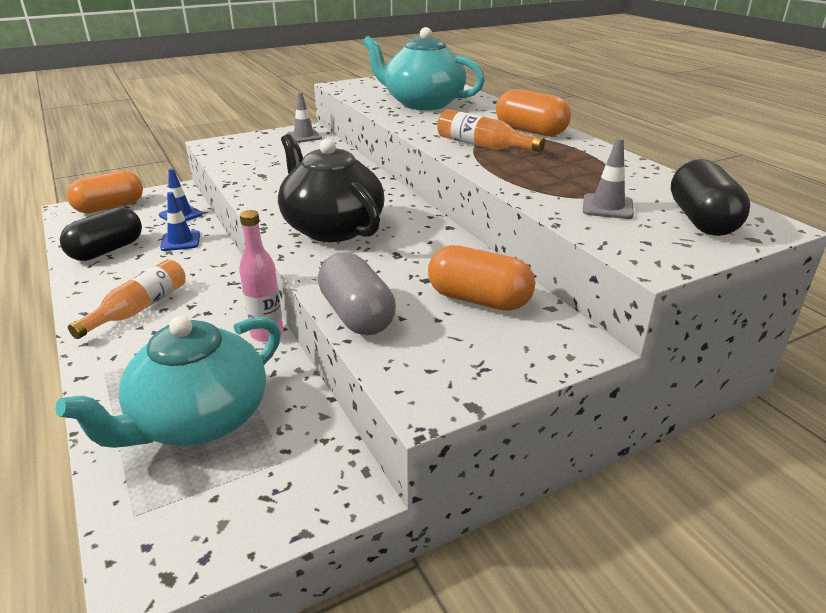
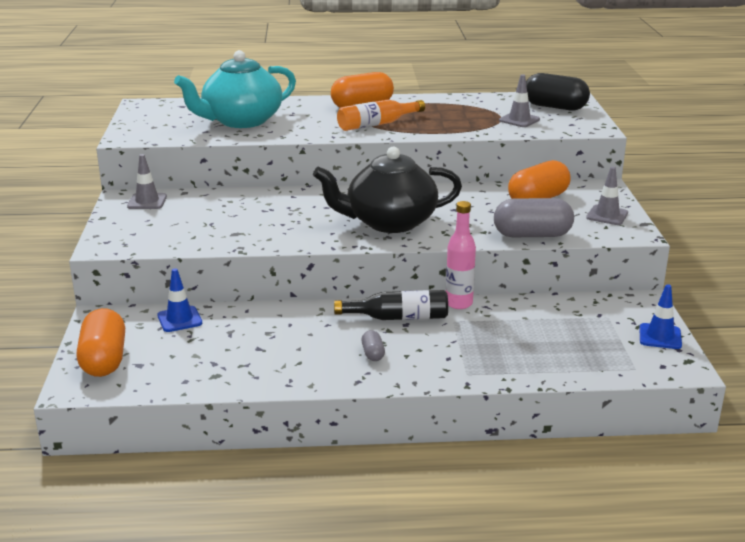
camera: 65 degrees left, 5 degrees down
turquoise teapot [55,316,281,448] -> none
black capsule [60,207,142,261] -> none
orange bottle [68,259,186,339] -> grey capsule [361,330,385,361]
blue traffic cone [160,192,200,251] -> blue traffic cone moved to [639,284,682,349]
none -> black bottle [334,290,448,320]
none -> grey traffic cone [586,167,628,225]

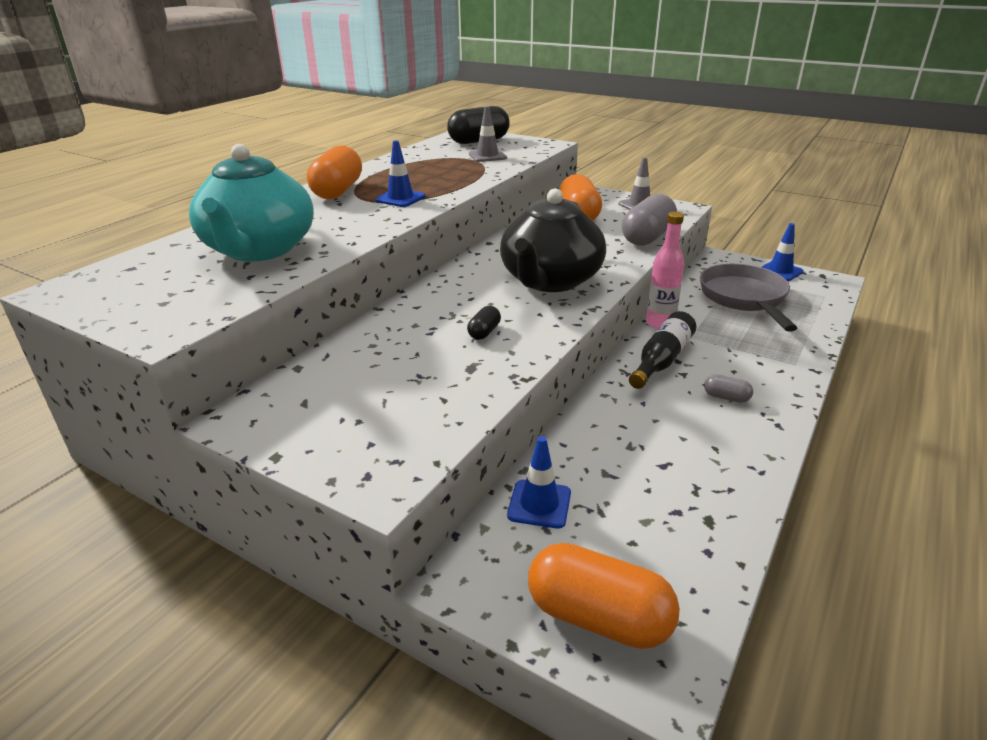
camera: 55 degrees left, 5 degrees up
grey traffic cone [127,154,167,209] -> none
orange bottle [337,100,425,131] -> blue traffic cone [375,140,426,207]
none -> black capsule [467,306,501,340]
none -> grey pan [700,264,797,332]

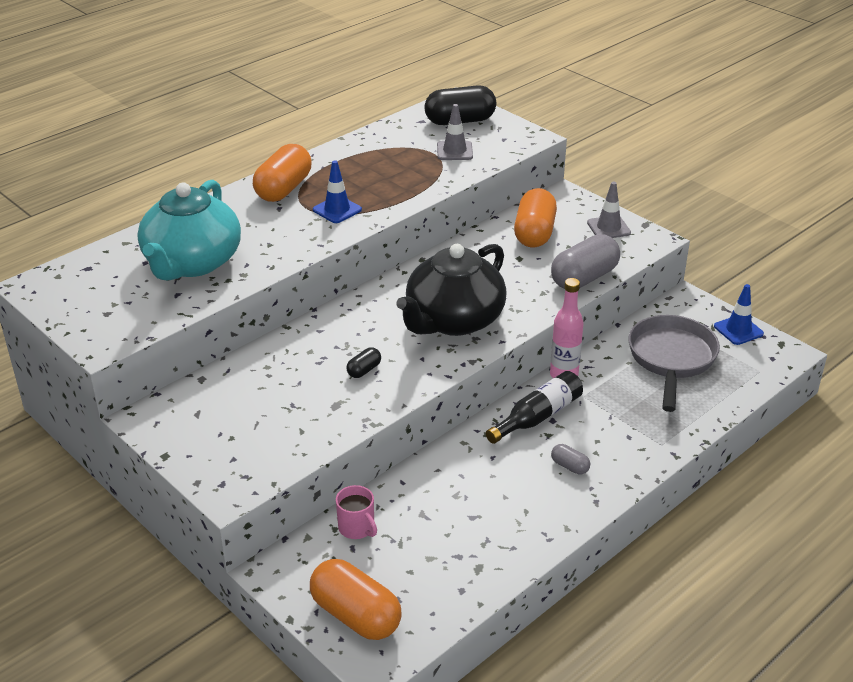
camera: 15 degrees right, 5 degrees up
blue traffic cone [507,436,571,529] -> pink mug [336,485,377,539]

